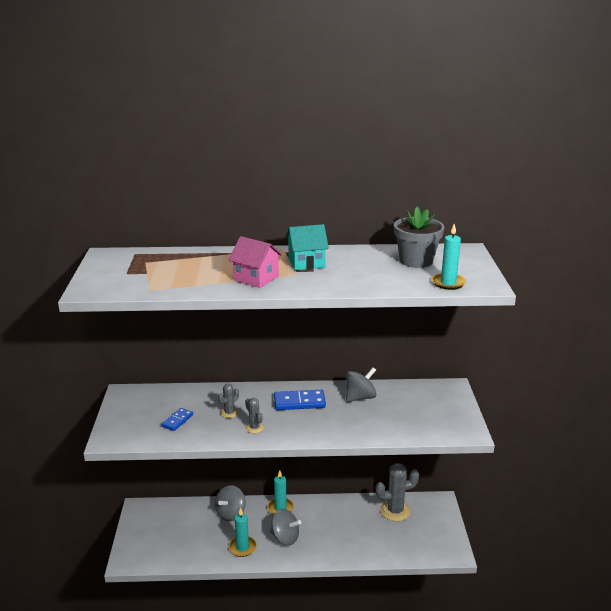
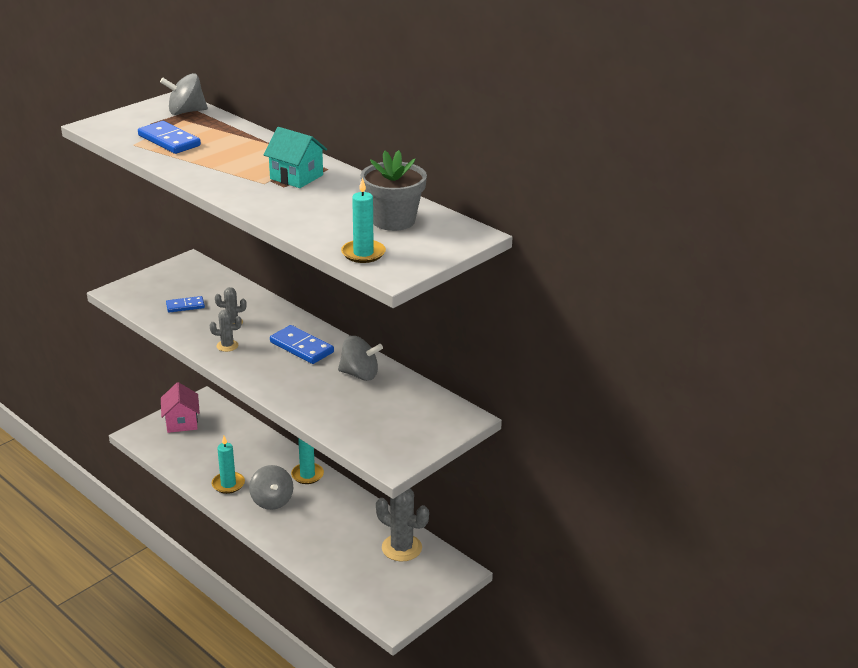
camera: 45 degrees right, 5 degrees up
grey spinning top [215,485,246,521] -> grey spinning top moved to [160,73,208,115]
pink house [229,236,282,288] -> pink house moved to [161,382,200,433]
grey cactus [245,398,264,433] -> grey cactus turned 75 degrees clockwise [210,310,242,352]
none -> blue domino [138,121,201,154]

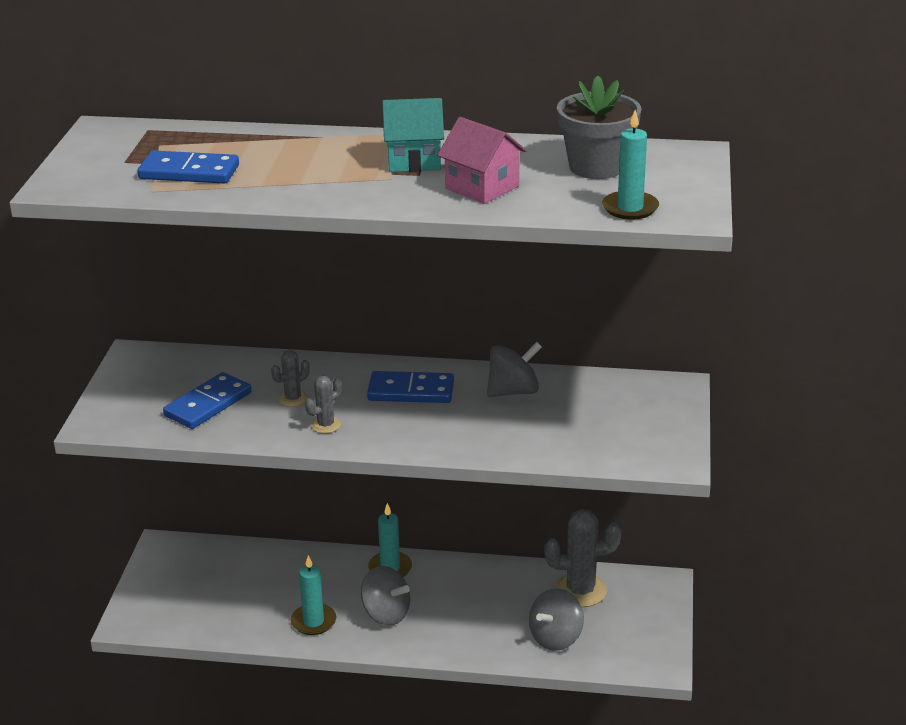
camera: 35 degrees left, 0 degrees up
grey spinning top [160,73,208,115] -> grey spinning top moved to [529,588,584,651]
pink house [161,382,200,433] -> pink house moved to [437,117,527,204]
blue domino [166,296,205,312] -> blue domino [163,372,252,429], size x1.62

